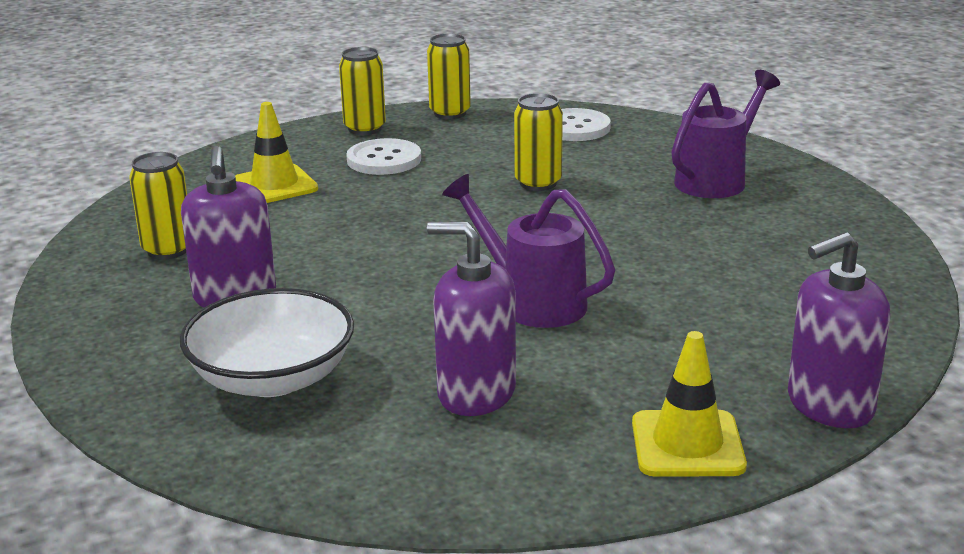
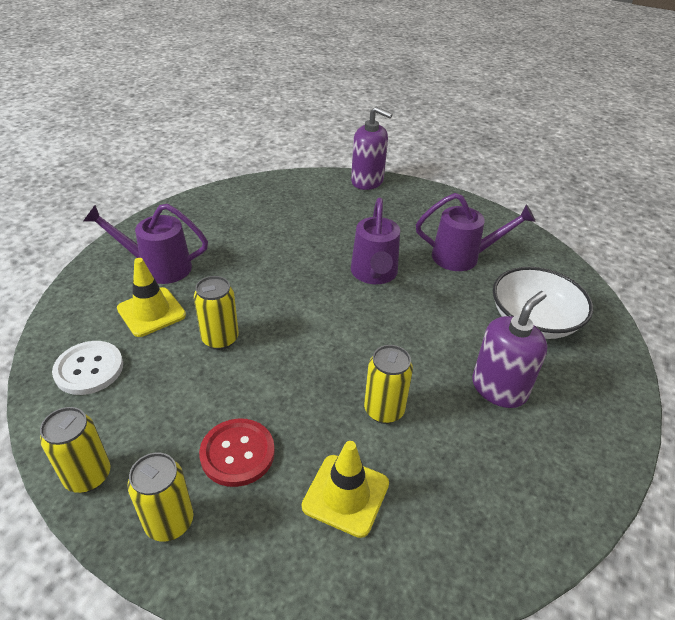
camera: 130 degrees left, 15 degrees up
yellow can [129,152,187,259] -> yellow can moved to [364,345,413,424]
white button [346,138,421,175] -> red button [199,418,275,487]
purple soap dispenser [427,222,516,416] -> purple watering can [416,193,536,271]
yellow traffic cone [632,331,747,477] -> yellow traffic cone moved to [117,258,186,337]

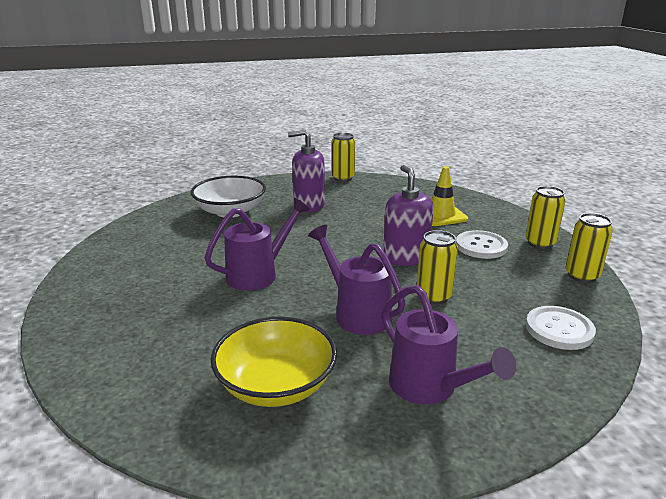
camera: 130 degrees left, 15 degrees down
yellow traffic cone [117,258,186,337] -> none
red button [199,418,275,487] -> white button [456,230,508,259]
purple soap dispenser [351,107,393,190] -> purple soap dispenser moved to [383,165,434,266]
yellow can [364,345,413,424] -> yellow can moved to [331,133,355,182]
purple watering can [416,193,536,271] -> purple watering can moved to [308,225,406,335]
none -> yellow bowl [211,317,337,407]

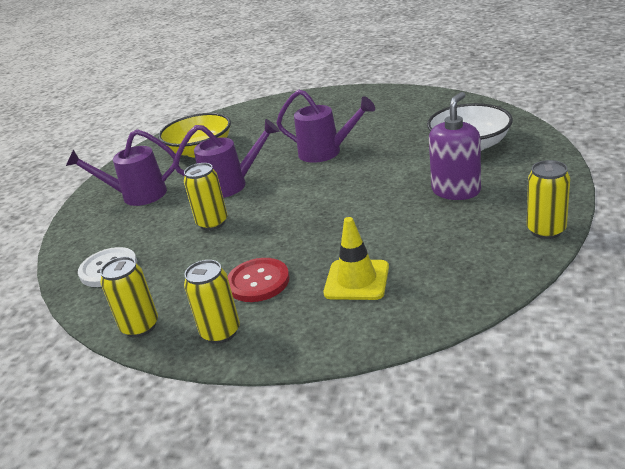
camera: 125 degrees right, 5 degrees up
purple watering can [205,198,310,291] -> purple watering can turned 60 degrees counterclockwise [276,89,375,163]
purple soap dispenser [383,165,434,266] -> none
white button [456,230,508,259] -> red button [227,258,290,302]

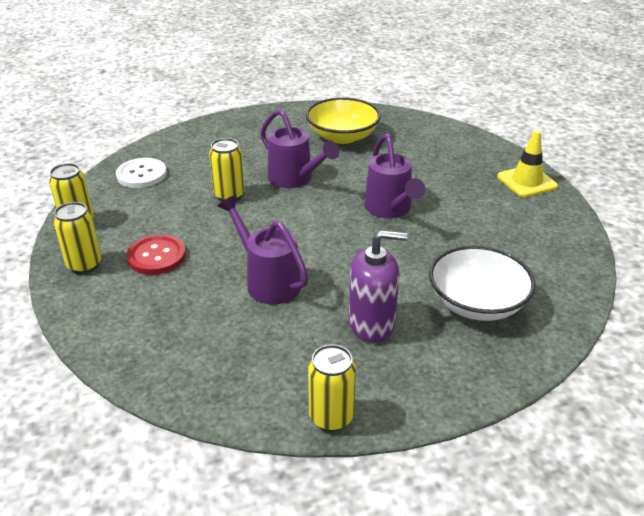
camera: 50 degrees right, 5 degrees up
purple watering can [66,129,176,206] -> purple watering can moved to [217,195,308,304]
yellow traffic cone [323,217,389,300] -> yellow traffic cone moved to [497,130,558,197]

